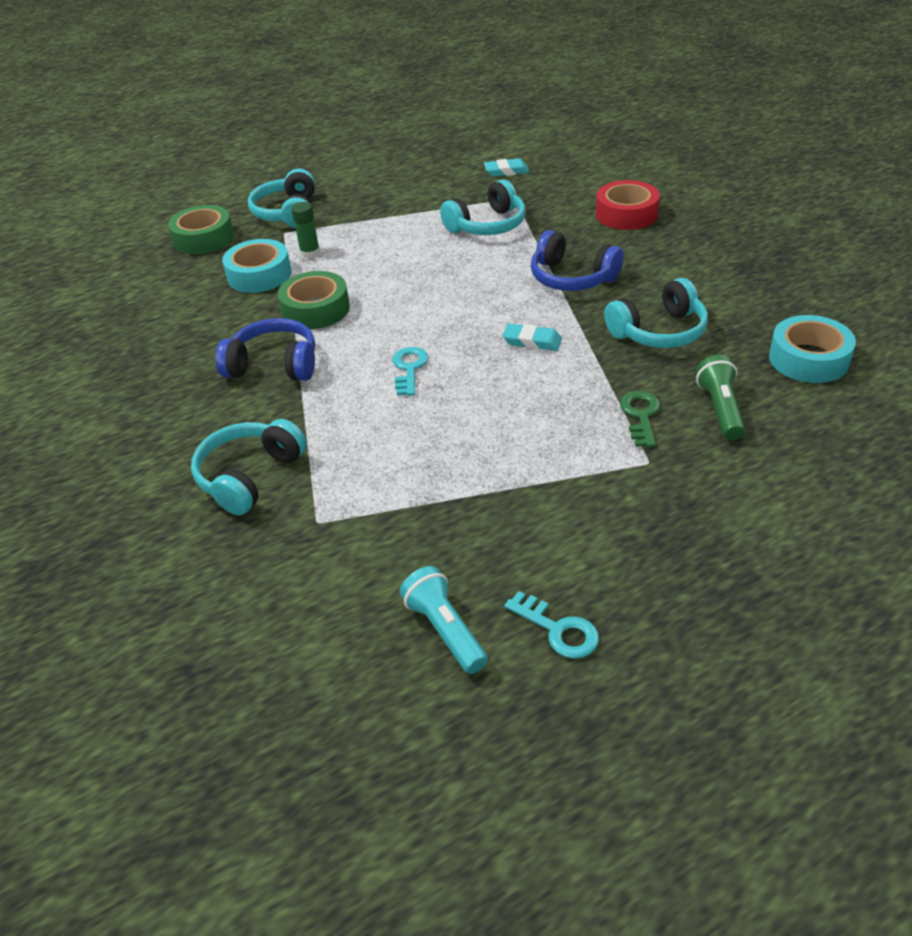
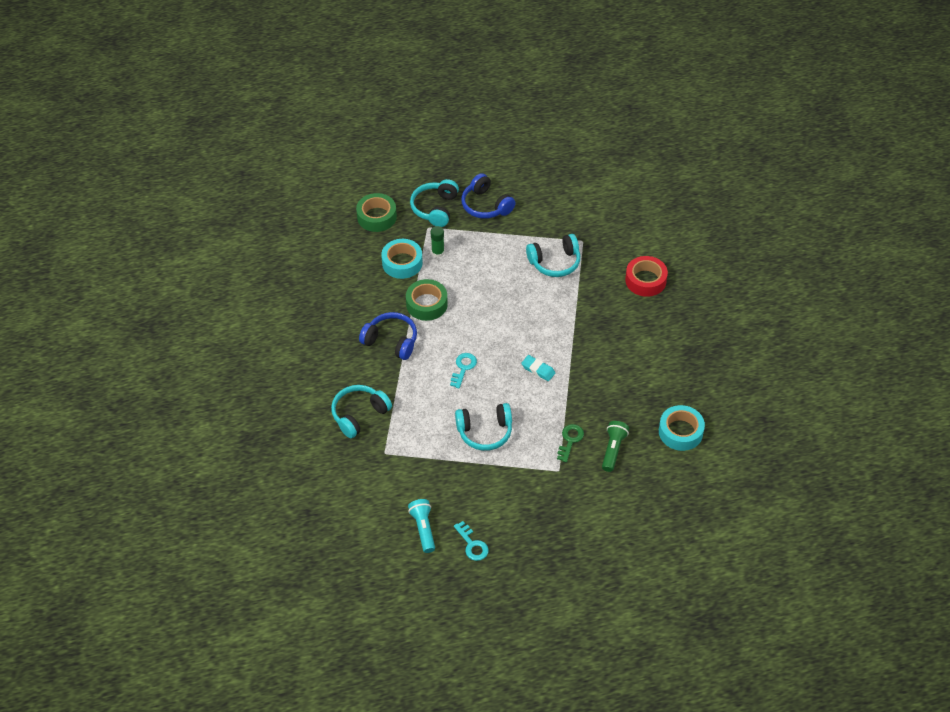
camera: 15 degrees right, 10 degrees up
turquoise eraser [484,158,529,177] -> none
blue headphones [531,230,624,291] -> blue headphones moved to [461,173,516,219]
turquoise headphones [604,278,708,348] -> turquoise headphones moved to [455,403,512,451]

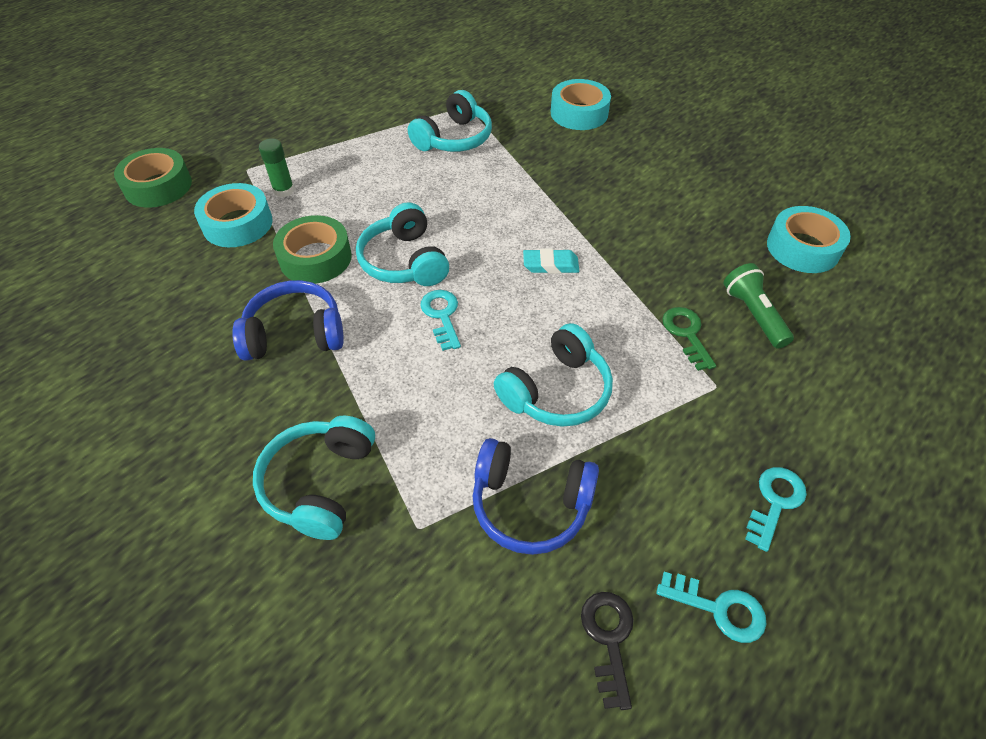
camera: 35 degrees left, 0 degrees up
turquoise flashlight [408,499,435,553] -> black key [581,592,634,710]
turquoise headphones [410,179,459,227] -> turquoise headphones moved to [356,202,449,286]
blue headphones [461,173,516,219] -> blue headphones moved to [472,438,599,555]
red tape [625,256,668,297] -> turquoise tape [551,79,611,130]
none -> turquoise key [745,467,807,552]

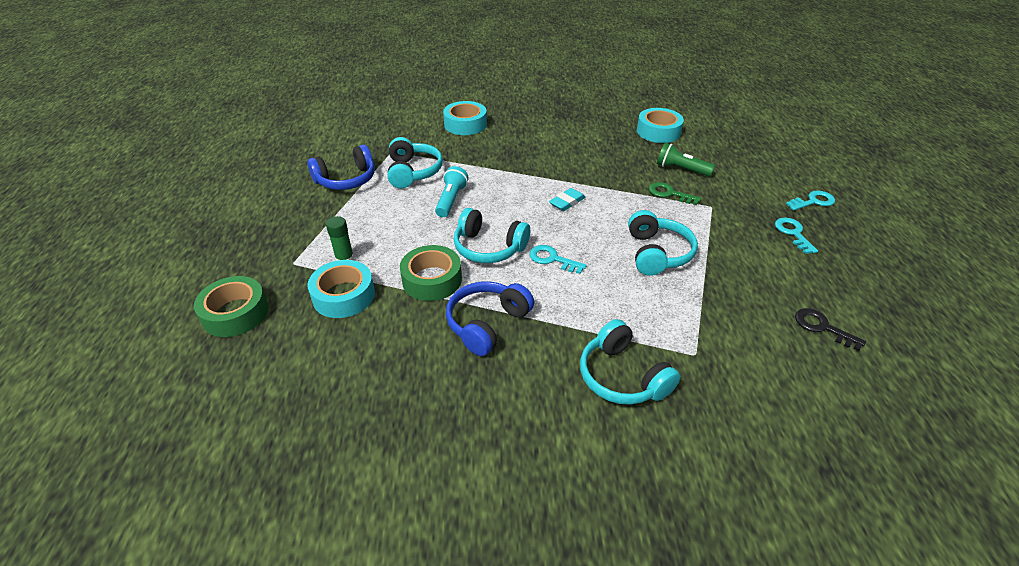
camera: 45 degrees left, 10 degrees down
blue headphones [472,438,599,555] -> blue headphones moved to [307,145,375,190]
turquoise key [656,572,767,643] -> turquoise key moved to [786,191,835,211]
none -> turquoise flashlight [435,166,469,217]

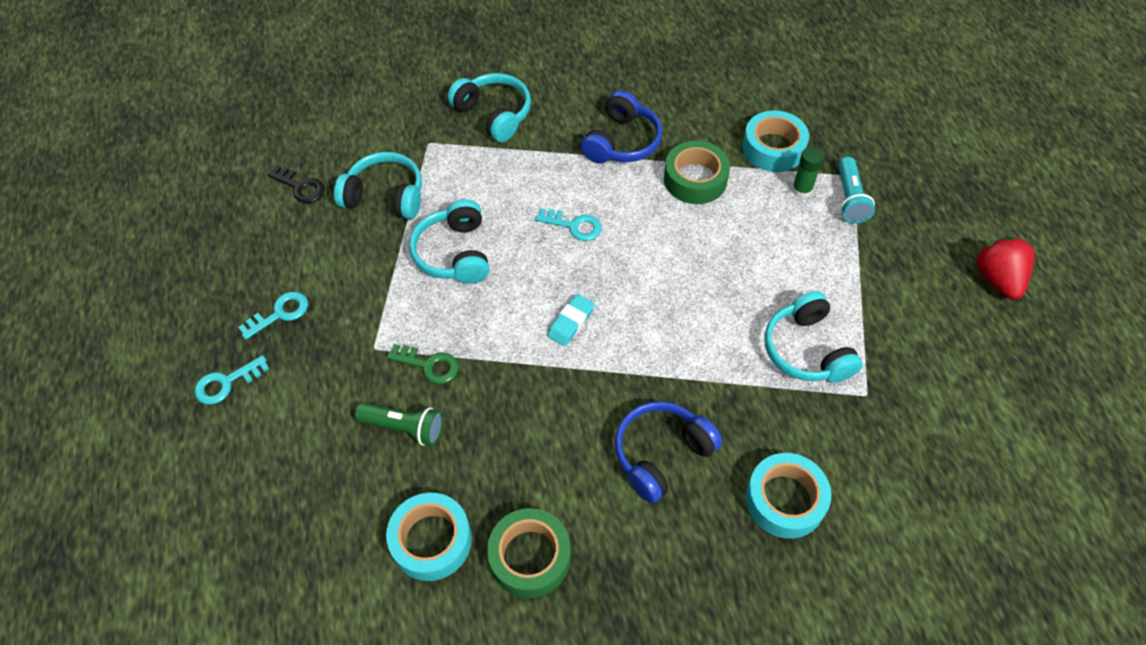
camera: 170 degrees right, 15 degrees up
green tape [194,276,269,337] -> green tape moved to [487,508,571,598]
blue headphones [307,145,375,190] -> blue headphones moved to [615,401,722,504]
turquoise flashlight [435,166,469,217] -> turquoise flashlight moved to [838,157,875,224]
turquoise headphones [454,208,530,263] -> turquoise headphones moved to [334,152,422,219]
turquoise key [775,217,818,254] -> turquoise key turned 105 degrees counterclockwise [238,292,308,340]
none -> red strawberry [974,237,1035,300]

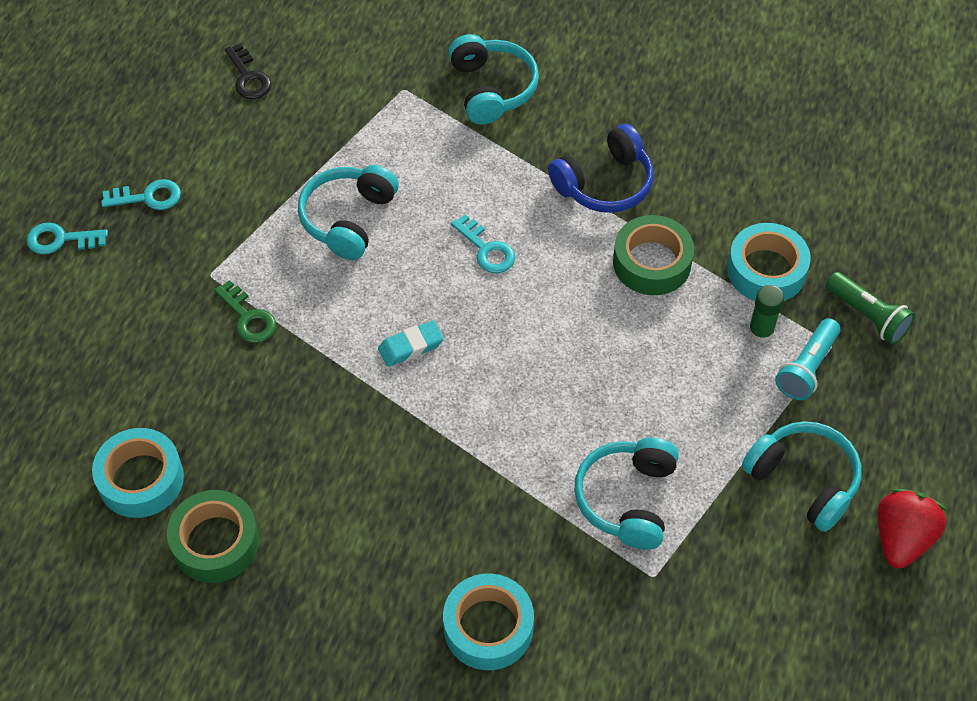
camera: 30 degrees right, 0 degrees up
turquoise headphones [334,152,422,219] -> turquoise headphones moved to [742,421,862,532]
green flashlight [355,402,443,446] -> green flashlight moved to [826,272,915,344]
blue headphones [615,401,722,504] -> none

